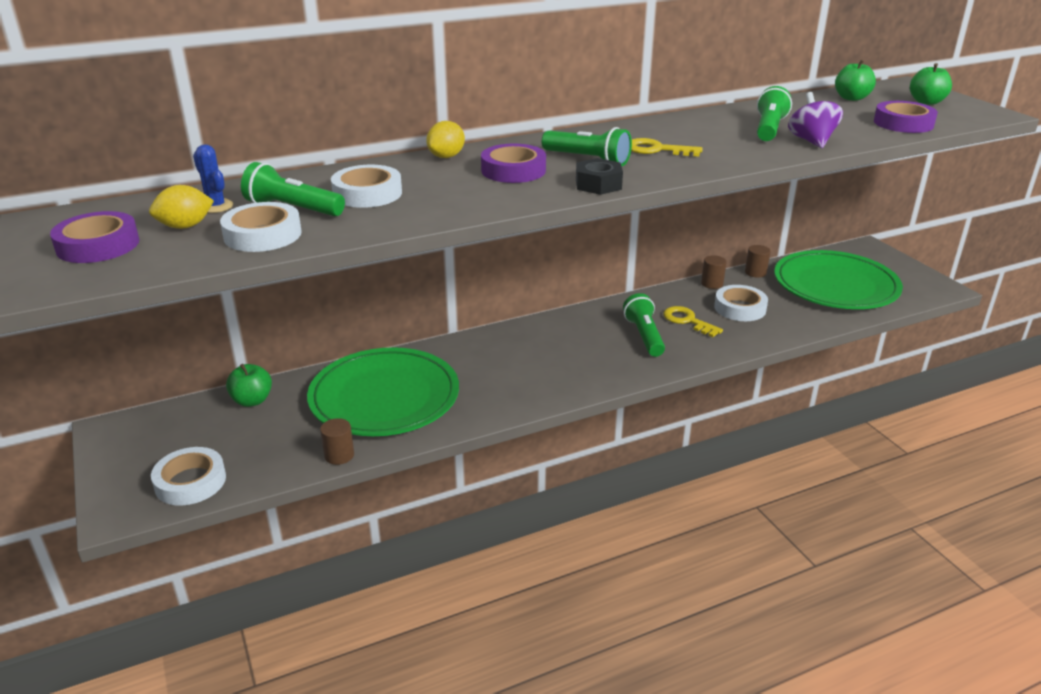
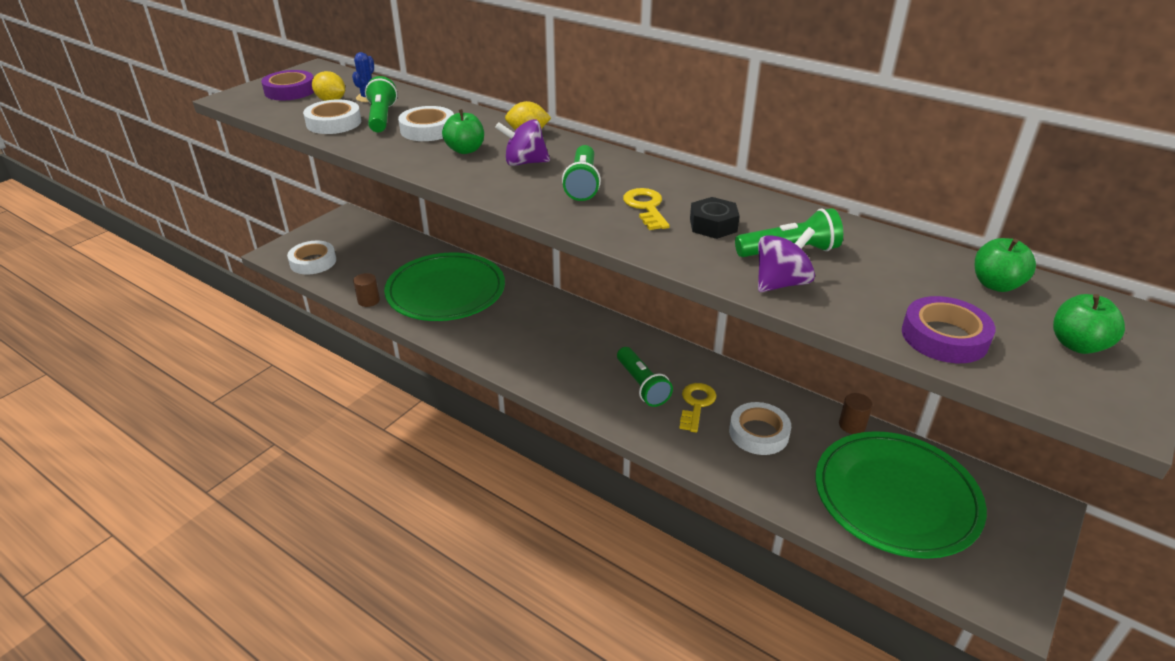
camera: 60 degrees right, 5 degrees up
green apple [226,364,272,407] -> green apple moved to [442,109,484,154]
purple tape [481,144,546,183] -> purple spinning top [495,119,550,166]
black nut [576,158,623,195] -> black nut moved to [690,197,740,239]
green flashlight [623,293,665,357] -> green flashlight turned 105 degrees clockwise [617,347,673,407]
brown cylinder [701,255,727,289] -> none

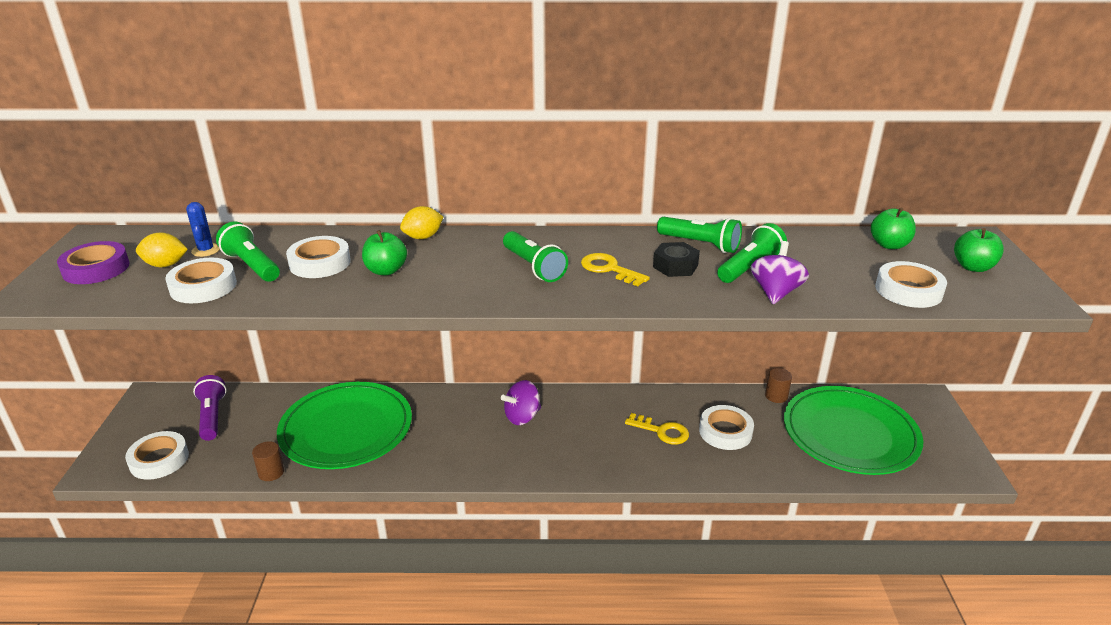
camera: 35 degrees left, 5 degrees down
purple spinning top [495,119,550,166] -> purple spinning top moved to [501,380,541,425]
green flashlight [617,347,673,407] -> green flashlight moved to [657,217,742,253]
yellow key [679,383,717,433] -> yellow key turned 135 degrees clockwise [625,413,689,445]
purple tape [902,296,995,363] -> white tape [875,261,947,308]
none -> purple flashlight [193,375,227,441]

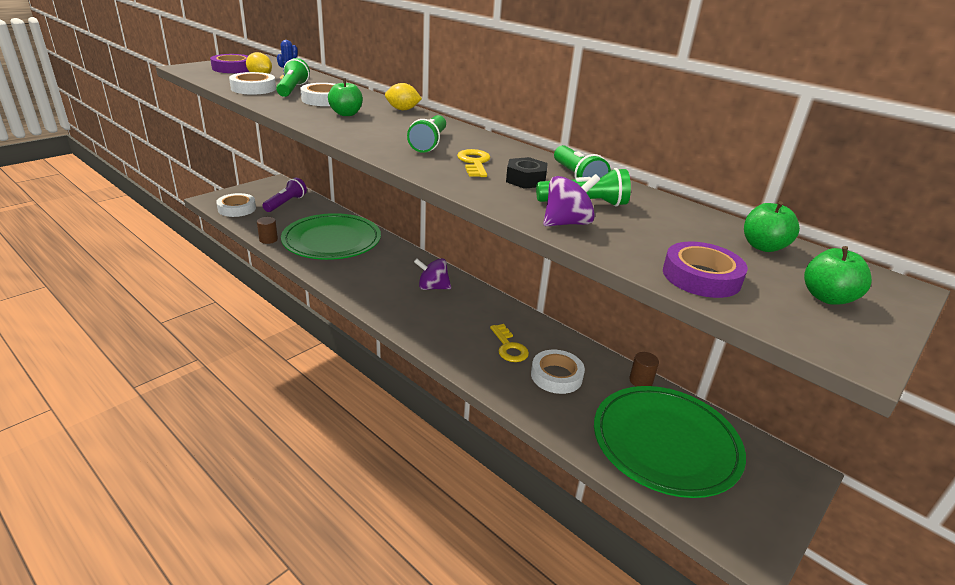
camera: 40 degrees right, 0 degrees up
white tape [875,261,947,308] -> purple tape [663,242,748,298]

